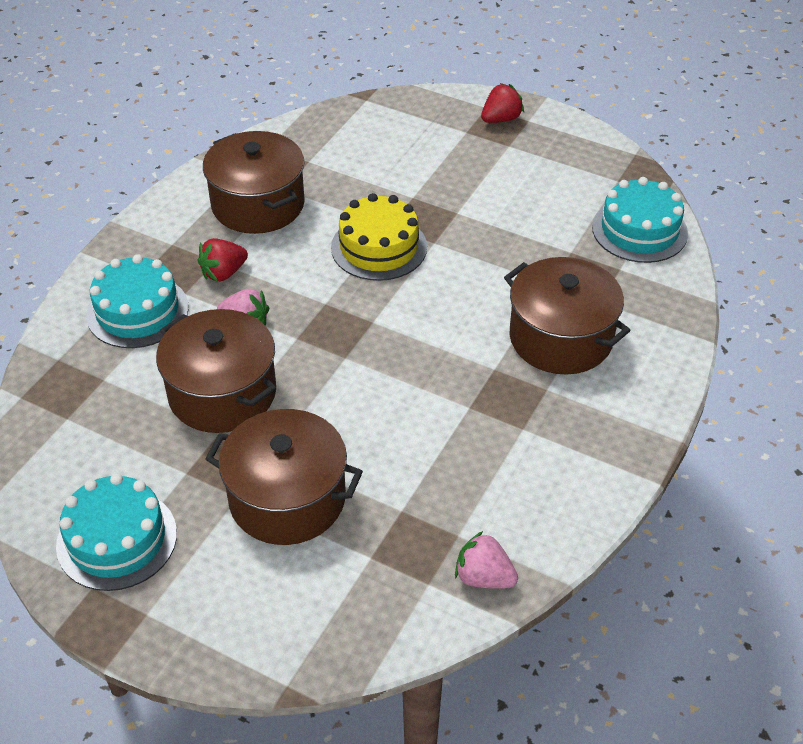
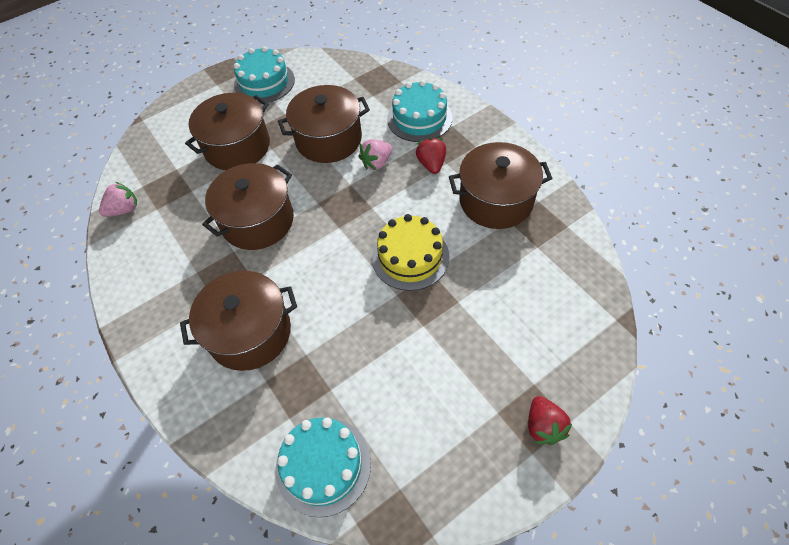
camera: 120 degrees right, 10 degrees up
none -> brown pot [202,163,294,250]

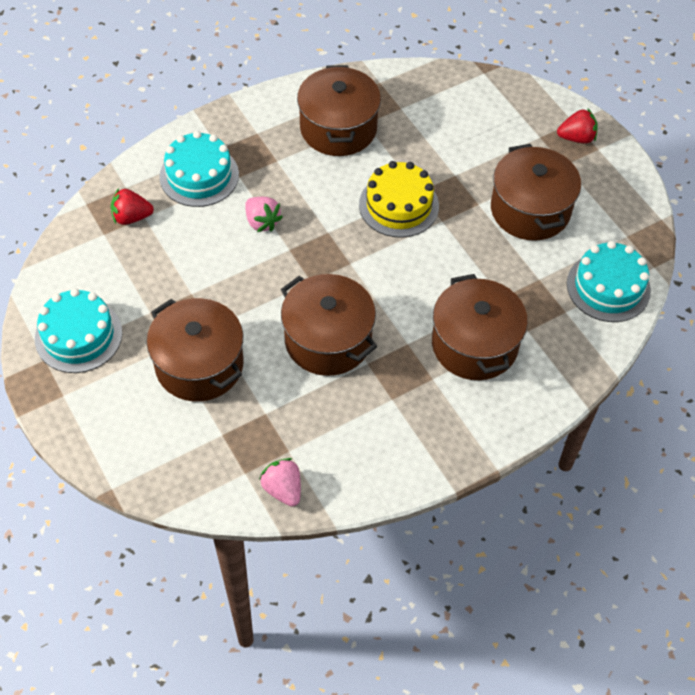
camera: 90 degrees left, 0 degrees up
brown pot [278,85,370,163] -> brown pot moved to [491,144,581,241]
red strawberry [416,137,446,174] -> red strawberry moved to [111,188,154,225]

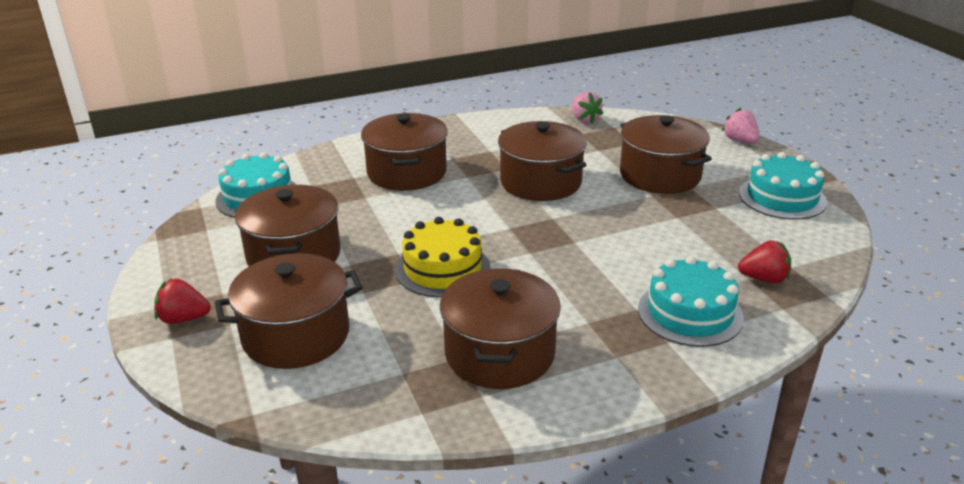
camera: 170 degrees left, 25 degrees down
pink strawberry [245,197,283,232] -> pink strawberry moved to [722,108,760,143]
none -> brown pot [215,253,363,369]

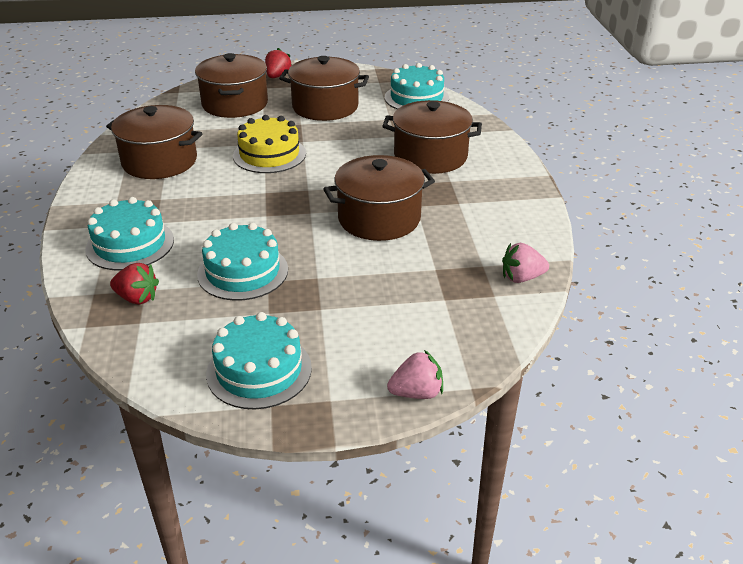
camera: 105 degrees right, 5 degrees up
brown pot [620,115,712,194] -> none
red strawberry [738,240,791,283] -> red strawberry turned 90 degrees counterclockwise [110,263,159,304]
none -> turquoise cake [197,223,288,301]

